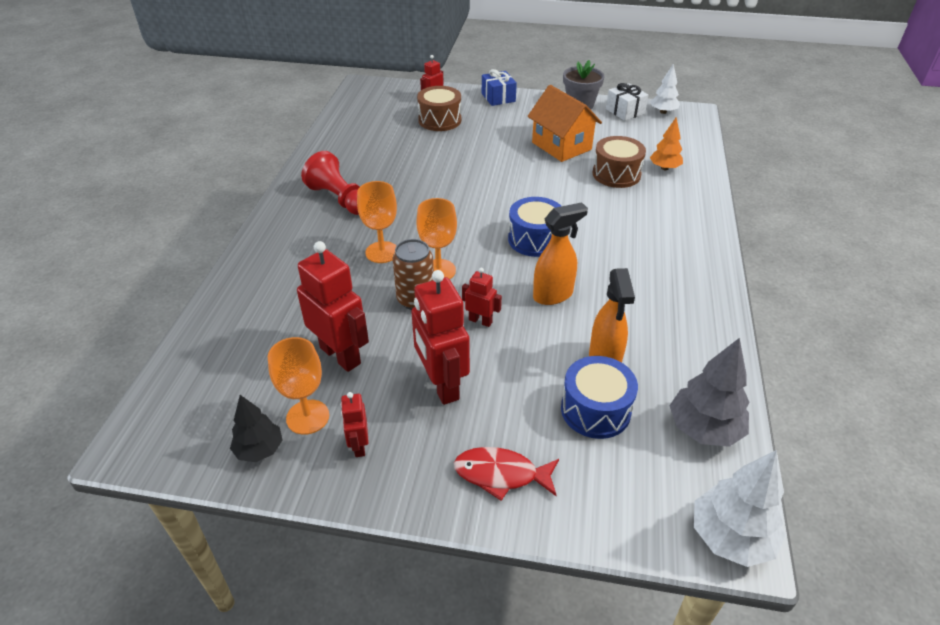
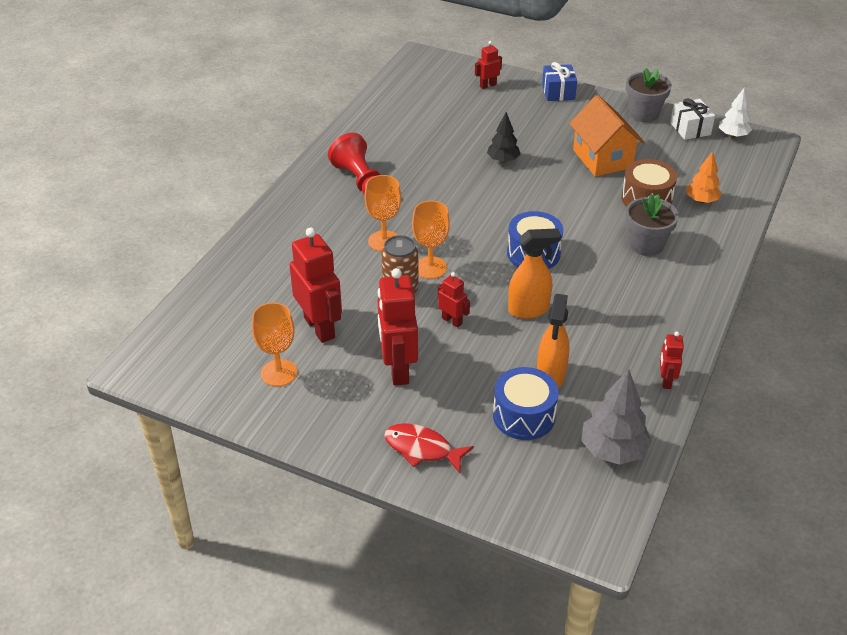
camera: 15 degrees right, 0 degrees up
black tree [230,395,283,462] -> black tree moved to [487,112,520,163]
red robot [341,392,369,457] -> red robot moved to [660,332,684,389]
brown drum [417,86,462,131] -> none
white tree [694,450,786,567] -> none
none -> grey flower pot [625,194,679,256]

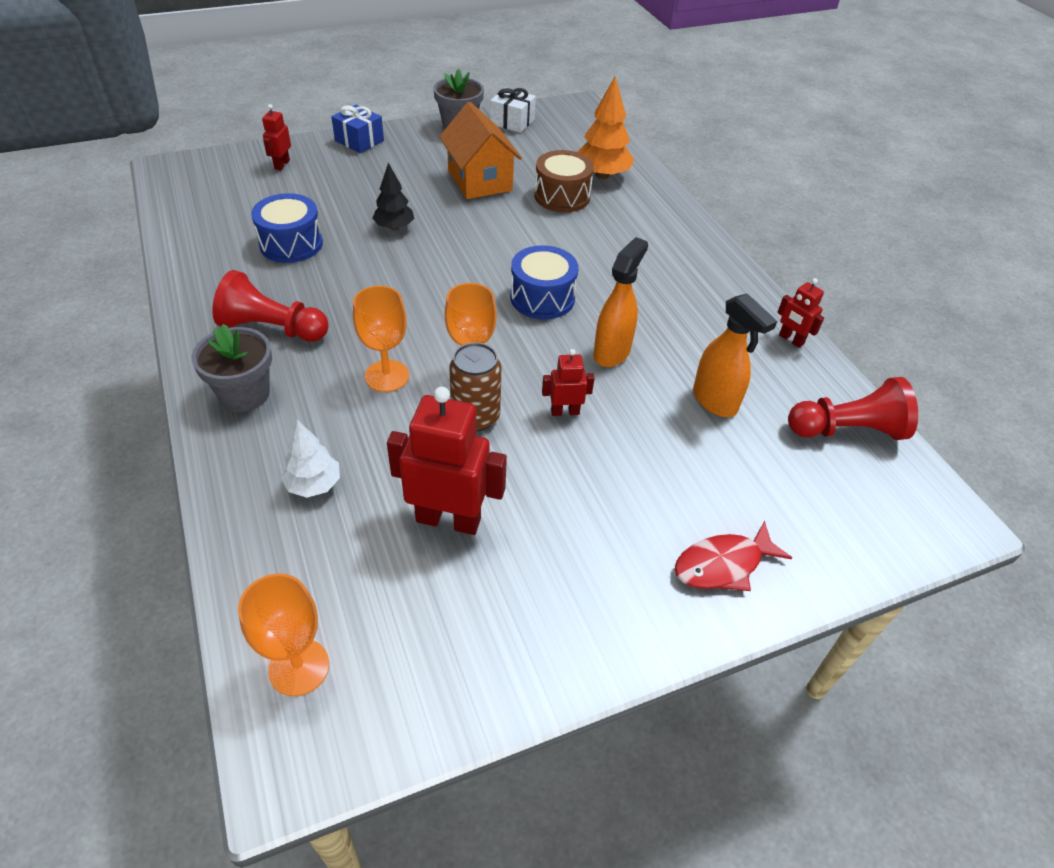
camera: 50 degrees left, 5 degrees up
orange goblet [252,302,297,387] -> orange goblet moved to [238,573,329,696]
red robot [378,268,418,386] -> none
blue drum [493,367,559,440] -> blue drum moved to [251,193,323,263]
orange house [569,95,644,177] -> orange house turned 45 degrees clockwise [439,102,522,199]
grey tree [581,369,652,465] -> red pawn [788,377,918,440]
grey flower pot [625,194,679,256] -> grey flower pot moved to [192,324,272,412]
orange tree [686,151,722,203] -> orange tree [577,76,634,179], size x1.55
white tree [719,87,752,138] -> white tree moved to [281,420,340,498]

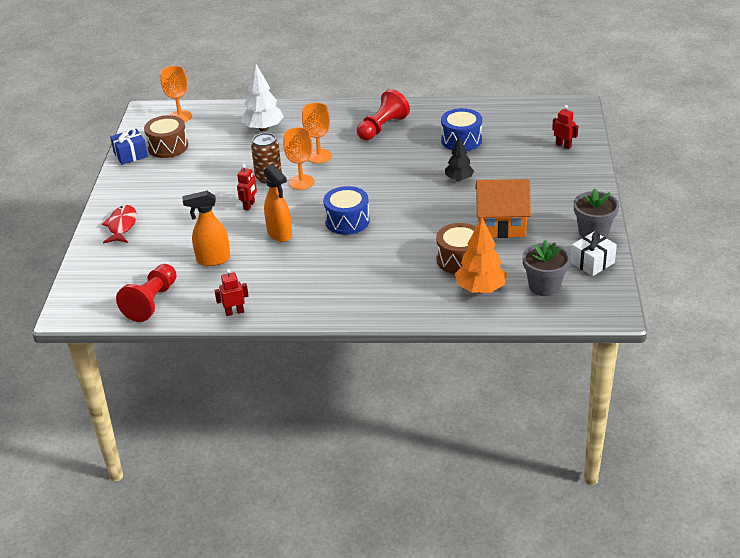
camera: 120 degrees right, 10 degrees down
grey flower pot [192,324,272,412] -> grey flower pot moved to [522,239,570,296]
white tree [281,420,340,498] -> white tree [241,64,284,131], size x1.55
blue gift [331,105,384,153] -> blue gift moved to [110,128,148,165]
red robot [387,387,507,535] -> none
none -> brown drum [144,115,188,158]

